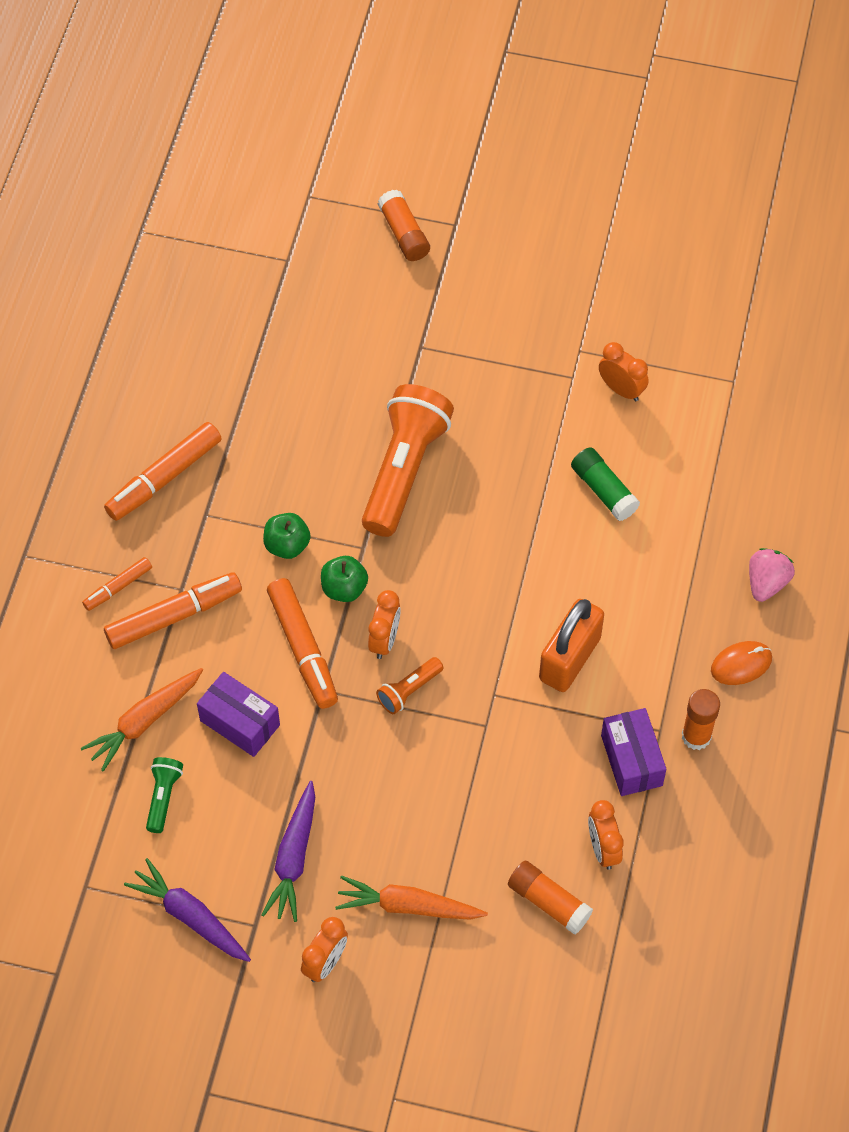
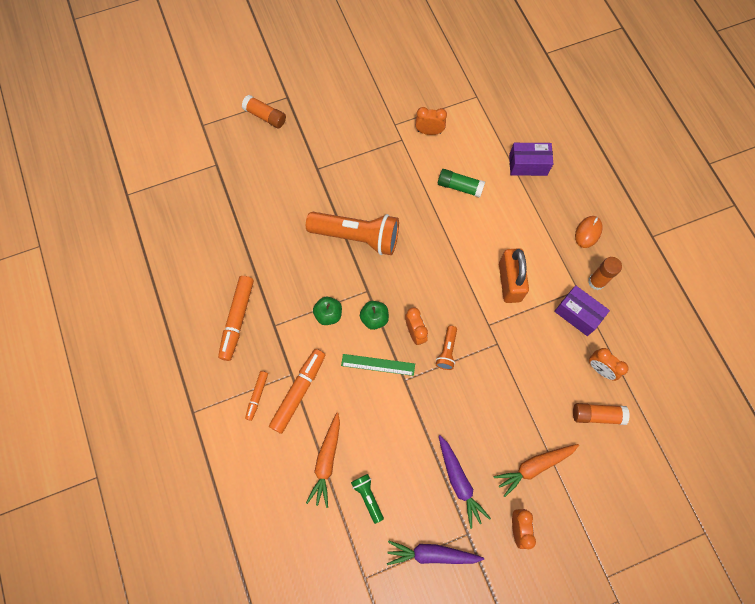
camera: 35 degrees left, 10 degrees up
purple box [197,672,280,757] -> purple box moved to [509,143,553,176]
orange marker [267,578,338,709] -> green ruler [341,354,415,376]
orange flashlight [362,384,454,537] -> orange flashlight turned 120 degrees clockwise [306,212,399,255]
pink strawberry [749,548,795,602] -> none

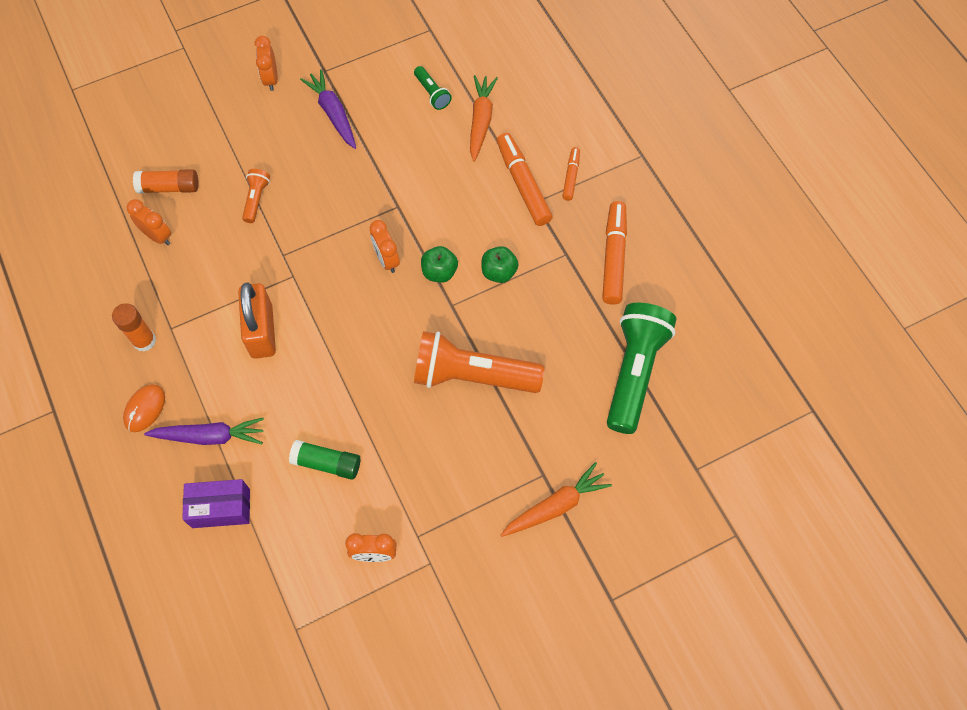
camera: 175 degrees right, 5 degrees down
orange glue stick [242,95,286,128] -> none
orange marker [269,349,325,434] -> orange marker turned 135 degrees clockwise [497,133,553,226]
green ruler [341,354,415,376] -> none
purple carrot [387,540,484,565] -> purple carrot moved to [144,418,264,445]
orange flashlight [436,326,457,370] -> orange flashlight moved to [242,169,270,223]
orange carrot [494,444,579,497] -> orange carrot moved to [501,462,612,537]
purple box [554,285,610,336] -> none
none -> green flashlight [607,303,677,434]

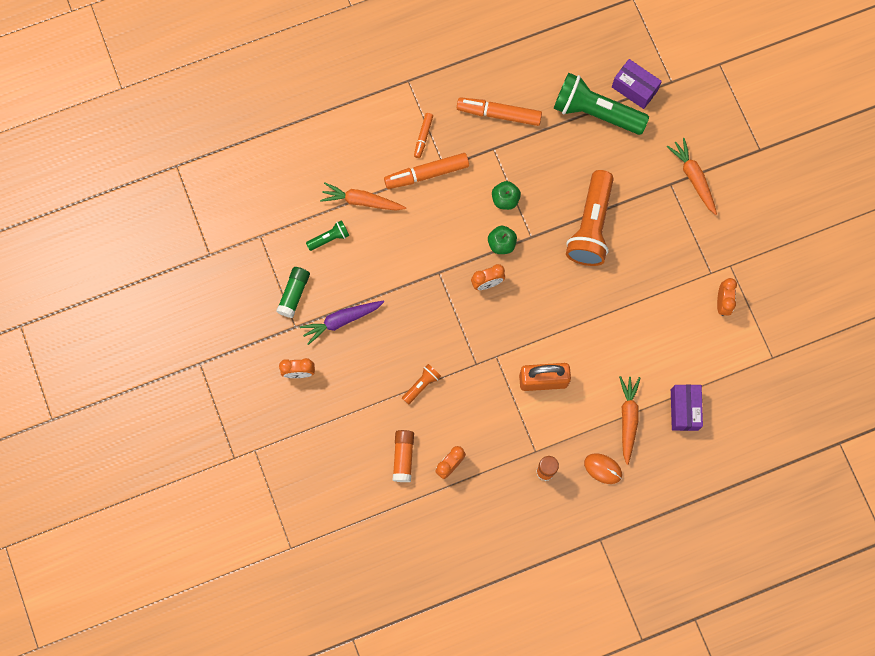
camera: 85 degrees left, 10 degrees up
purple carrot [144,418,264,445] -> orange carrot [619,376,640,465]
orange flashlight [242,169,270,223] -> orange flashlight turned 120 degrees clockwise [402,364,441,405]
green glue stick [289,440,360,480] -> green glue stick moved to [276,267,310,318]
orange marker [562,147,580,201] -> orange marker turned 90 degrees counterclockwise [414,113,433,158]
none -> purple box [612,59,662,109]

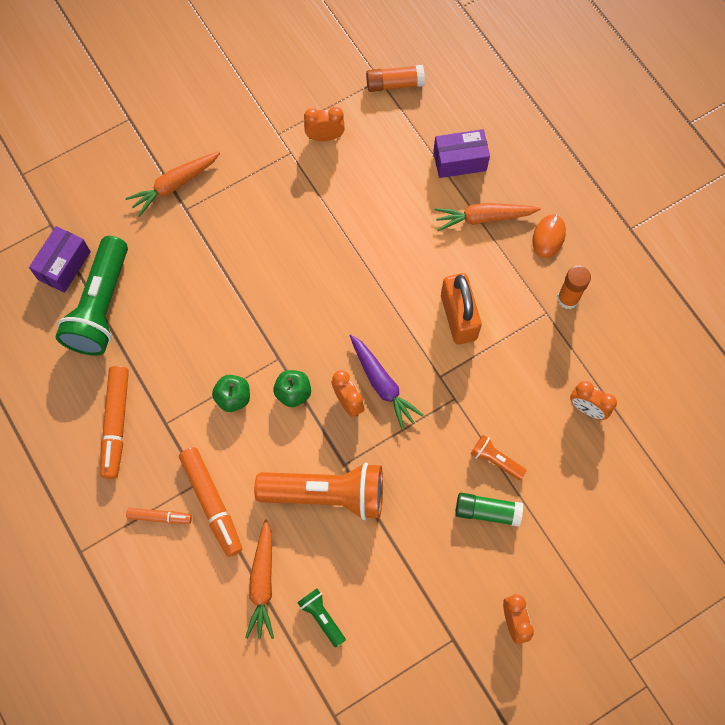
camera: 100 degrees left, 5 degrees down
green glue stick [276,267,310,318] -> green glue stick moved to [455,493,523,527]
purple carrot [300,301,384,345] -> purple carrot moved to [350,335,424,430]
orange glue stick [393,430,414,482] -> orange glue stick moved to [366,65,425,92]
orange flashlight [566,170,614,266] -> orange flashlight moved to [254,463,383,520]

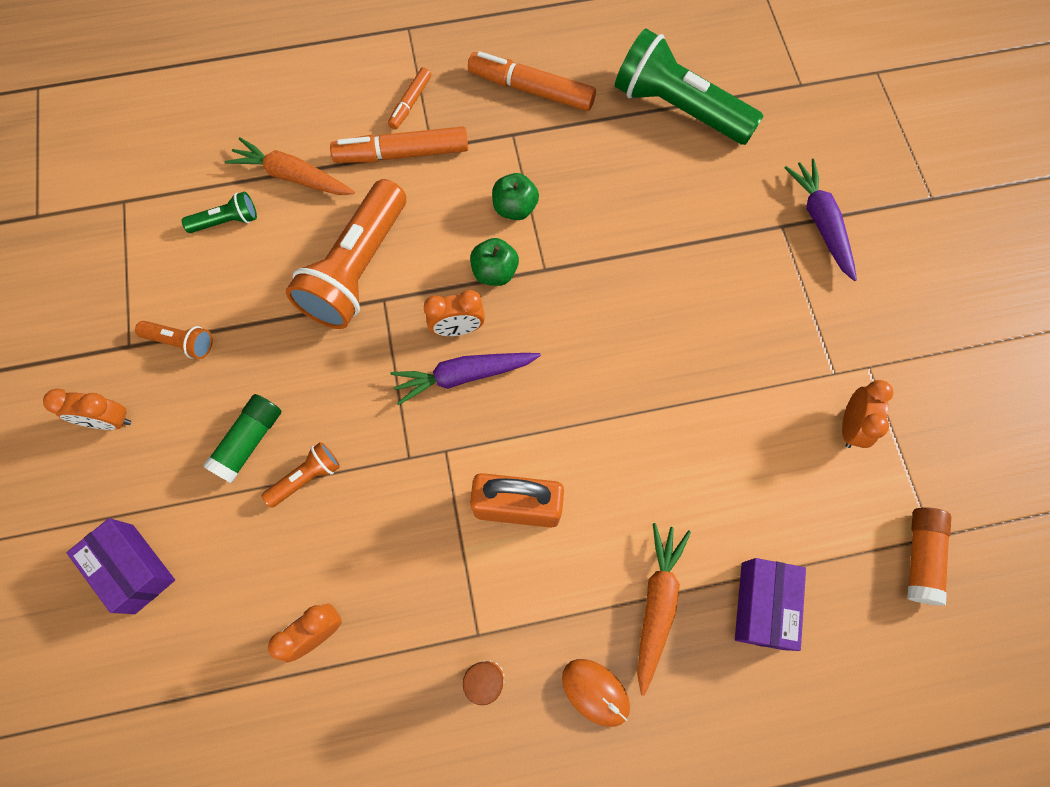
camera: 110 degrees right, 0 degrees up
purple box [29,226,91,293] -> purple box moved to [67,518,175,614]
orange carrot [125,152,220,217] -> purple carrot [784,159,857,281]
none -> orange flashlight [135,321,213,359]

